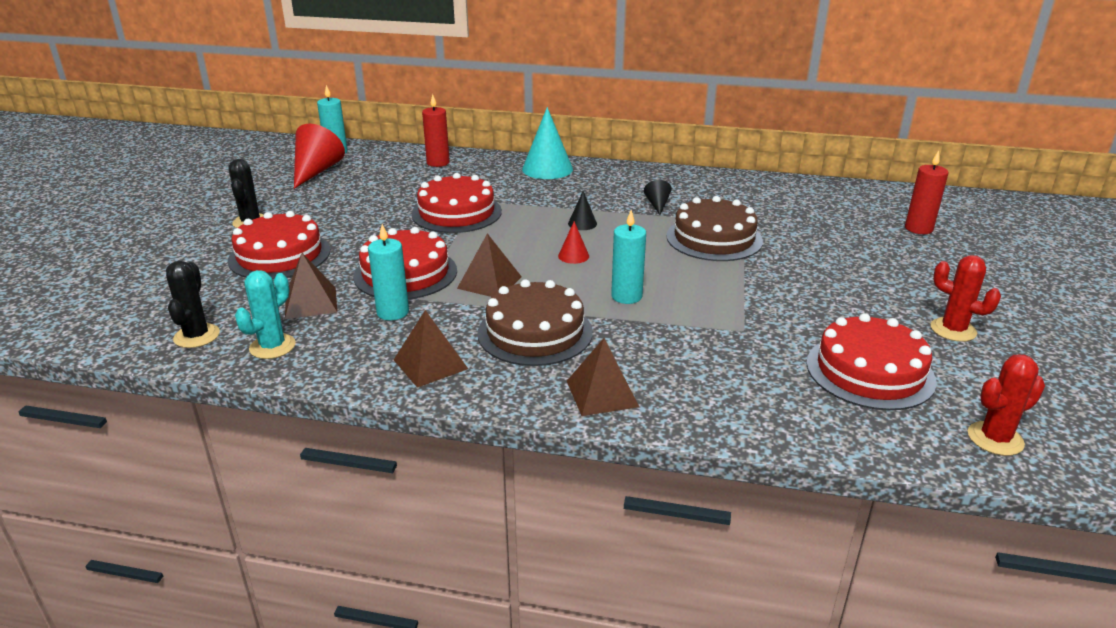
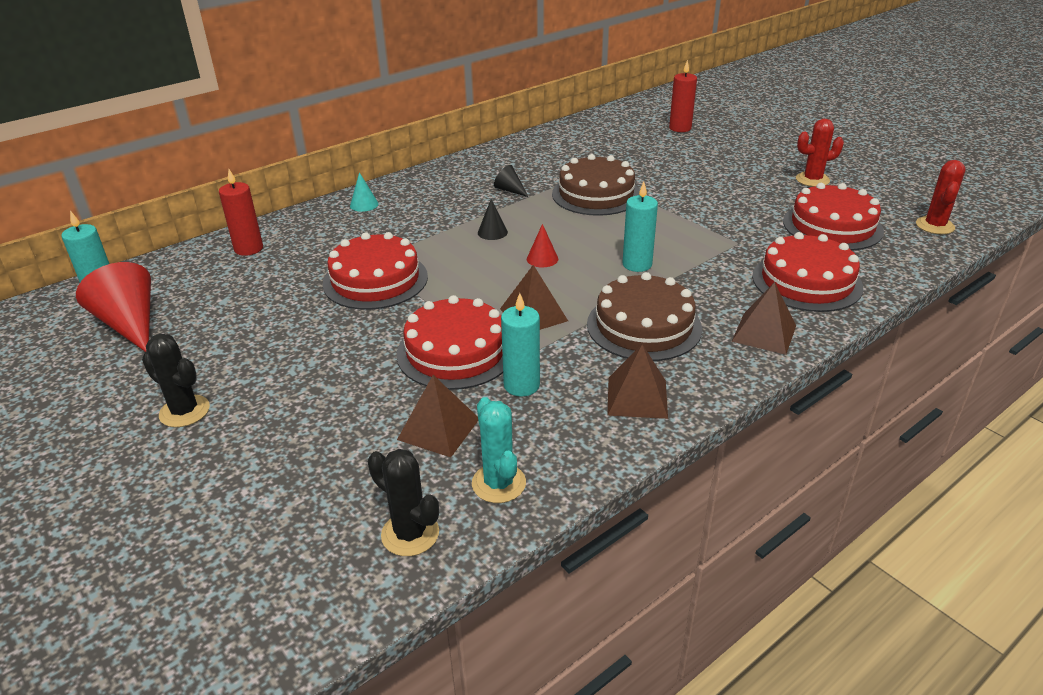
camera: 50 degrees left, 5 degrees up
red cake [228,211,330,280] -> red cake moved to [752,232,863,312]
turquoise cone [522,107,573,179] -> turquoise cone [350,172,378,212], size x0.50

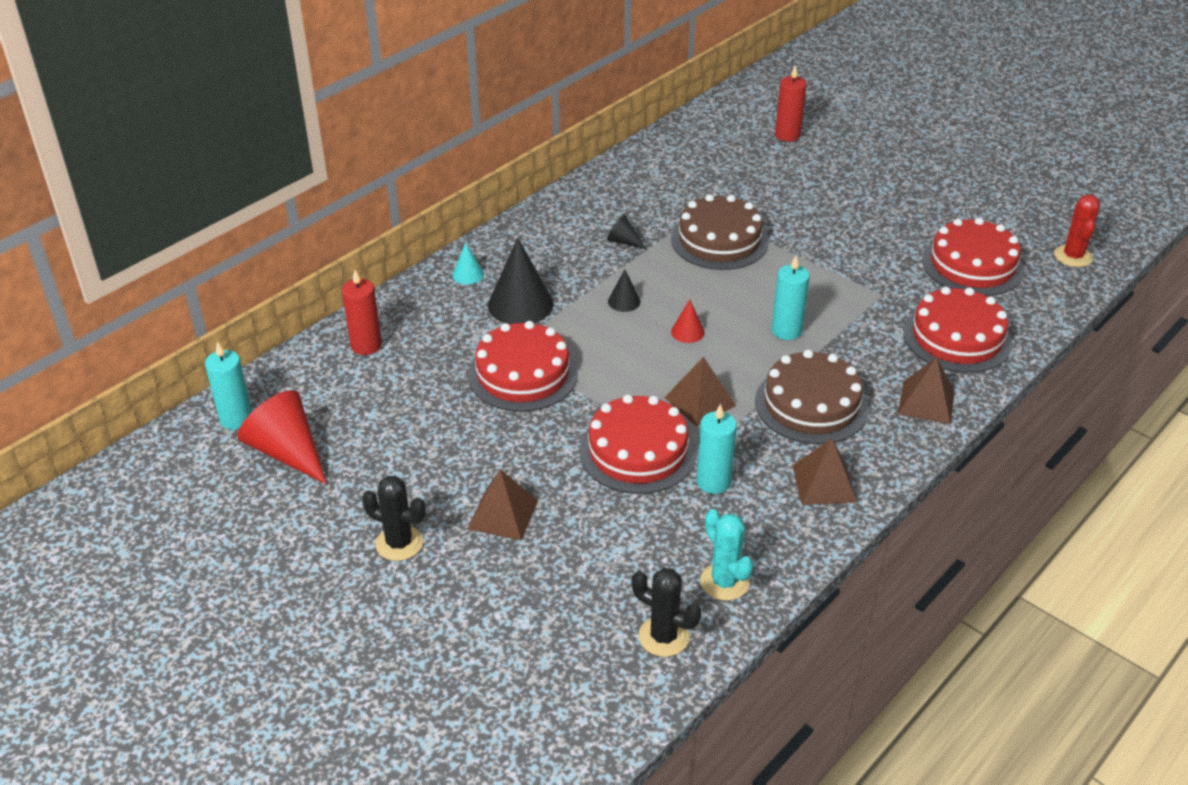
camera: 10 degrees left, 5 degrees up
brown pyramid [397,375,478,457] -> brown pyramid moved to [468,469,538,541]
red cactus [796,119,844,187] -> none
none -> black cone [488,237,553,324]

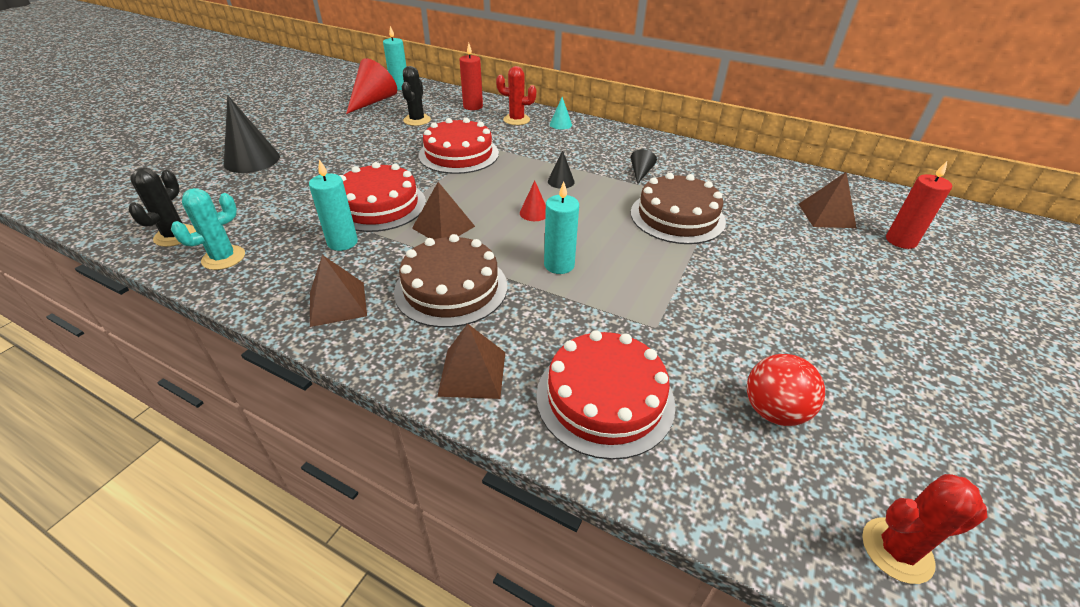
camera: 75 degrees right, 0 degrees up
black cactus [362,476,426,561] -> black cactus moved to [402,66,431,126]
brown pyramid [468,469,538,541] -> brown pyramid moved to [799,172,857,228]
black cone [488,237,553,324] -> black cone moved to [224,95,280,173]
red cake [922,218,1024,296] -> red ball [747,354,825,426]
none -> red cactus [496,66,537,125]

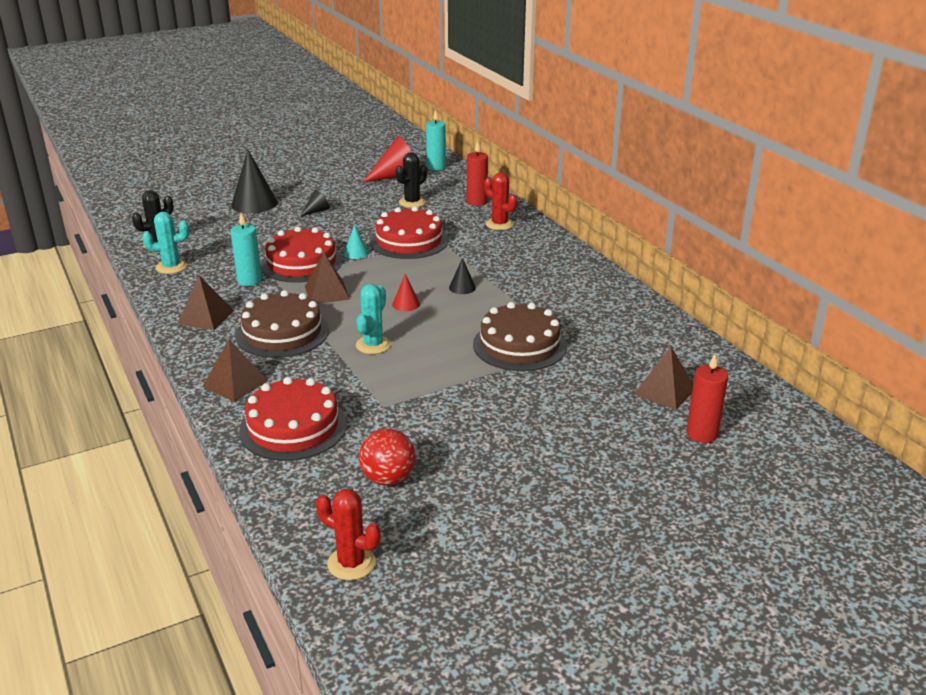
camera: 35 degrees right, 10 degrees down
turquoise candle [544,181,579,274] -> turquoise cactus [356,284,391,354]
turquoise cone [550,97,572,130] -> turquoise cone moved to [344,225,369,259]
black cone [631,149,657,184] -> black cone moved to [300,190,330,217]

